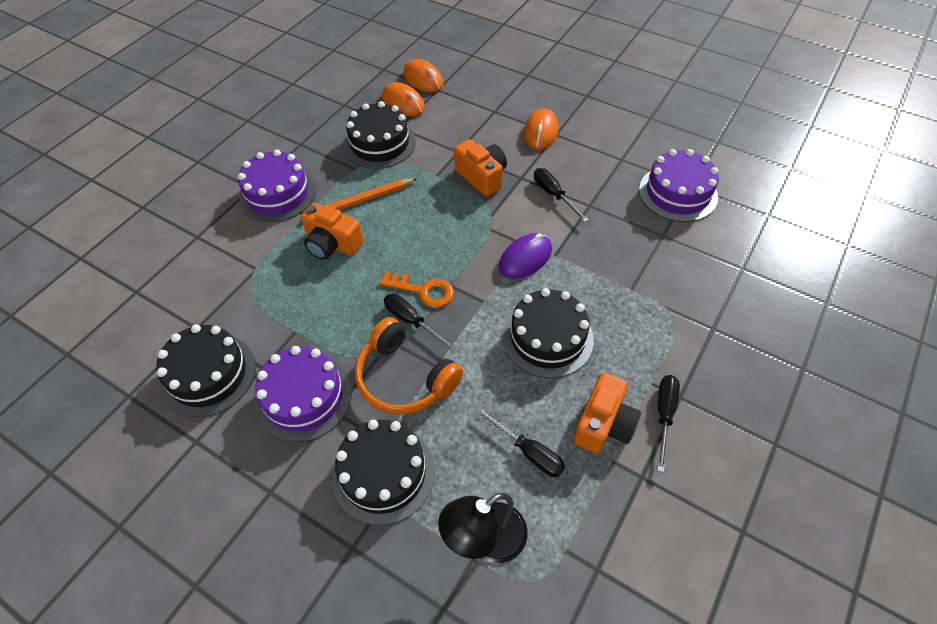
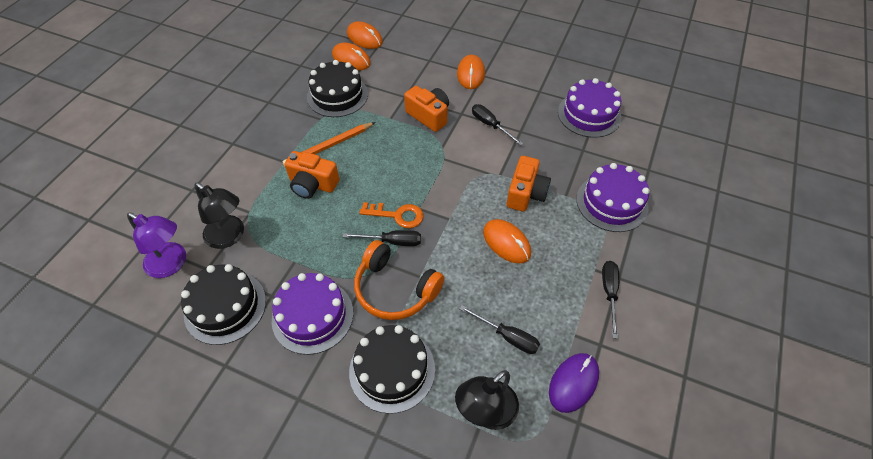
camera: 10 degrees left, 0 degrees up
purple cake [238,149,316,222] -> purple cake moved to [576,163,650,232]
black screwdriver [384,293,457,351] -> black screwdriver turned 150 degrees clockwise [343,230,421,246]
purple mouse [499,233,552,279] -> purple mouse moved to [549,353,599,413]
black cake [503,288,594,378] -> orange mouse [483,219,531,264]
orange camera [574,373,641,454] -> orange camera moved to [507,156,551,212]
none -> purple lamp [127,213,186,278]
none -> black lamp [195,183,244,249]

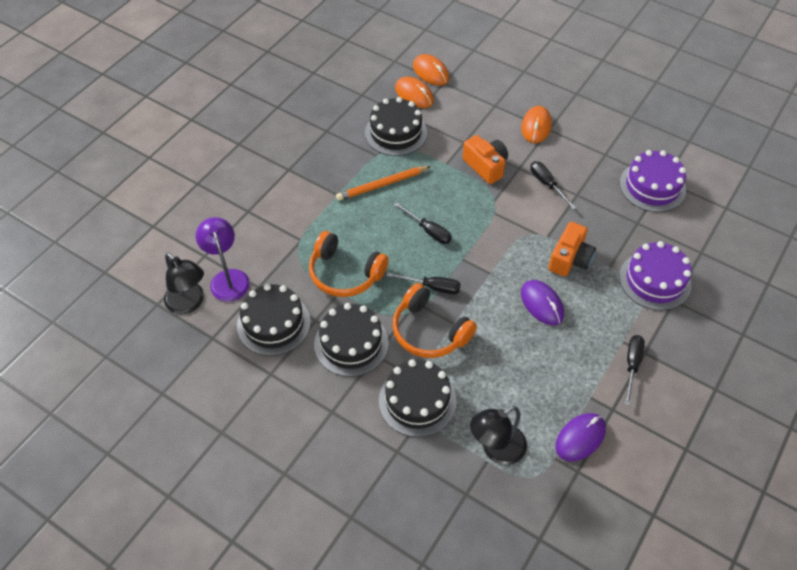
camera: 10 degrees right, 0 degrees up
purple lamp [127,213,186,278] -> purple lamp turned 150 degrees counterclockwise [196,217,250,302]
black lamp [195,183,244,249] -> black lamp moved to [164,252,204,314]
purple cake [272,273,353,355] -> black cake [314,303,389,377]
orange camera [285,151,339,199] -> none
orange key [359,202,424,228] -> none
black screwdriver [460,305,540,354] -> black screwdriver moved to [394,202,452,244]
orange mouse [483,219,531,264] -> purple mouse [521,280,564,325]
none -> orange headphones [309,231,389,297]

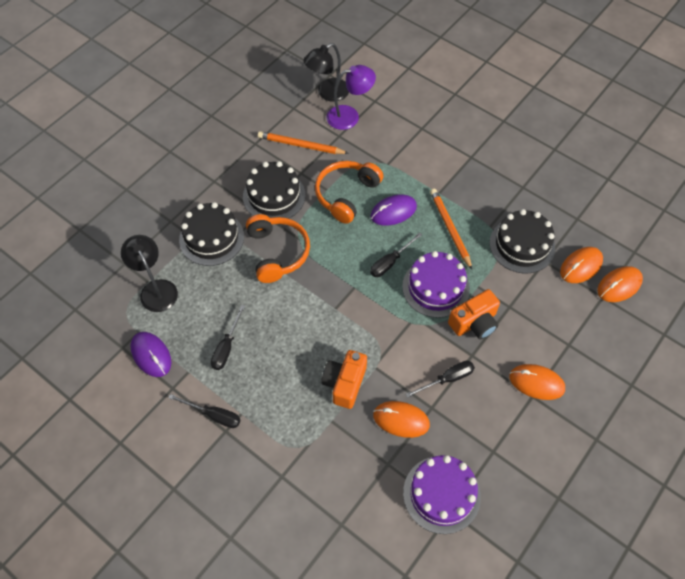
camera: 95 degrees right, 5 degrees up
black cake [237,284,311,356] -> orange pencil [258,131,349,154]
black screwdriver [387,272,461,294] -> black screwdriver moved to [211,305,245,370]
orange headphones [393,283,477,358] -> orange headphones turned 120 degrees clockwise [246,214,310,283]
purple mouse [521,280,564,325] -> purple mouse moved to [370,195,417,226]
orange camera [549,222,596,277] -> orange camera turned 75 degrees clockwise [321,350,367,409]
purple cake [619,241,692,310] -> purple cake moved to [402,251,470,318]
none -> orange mouse [373,401,430,438]

